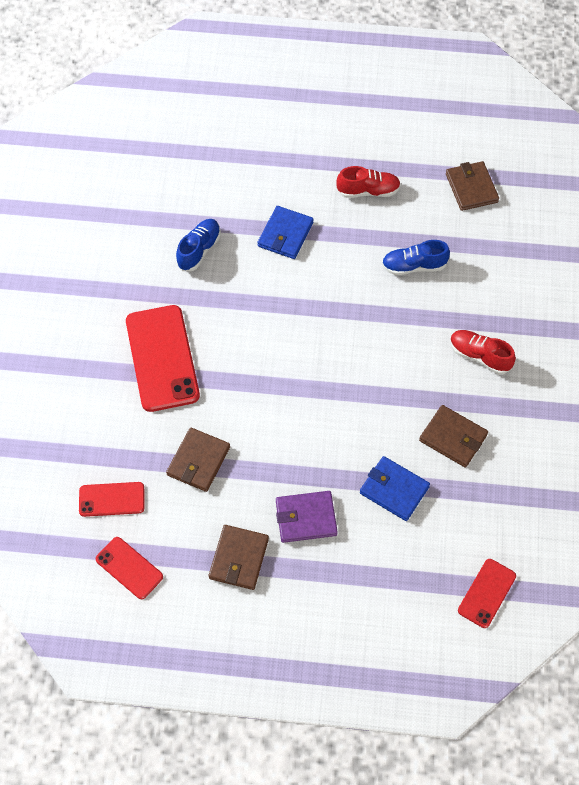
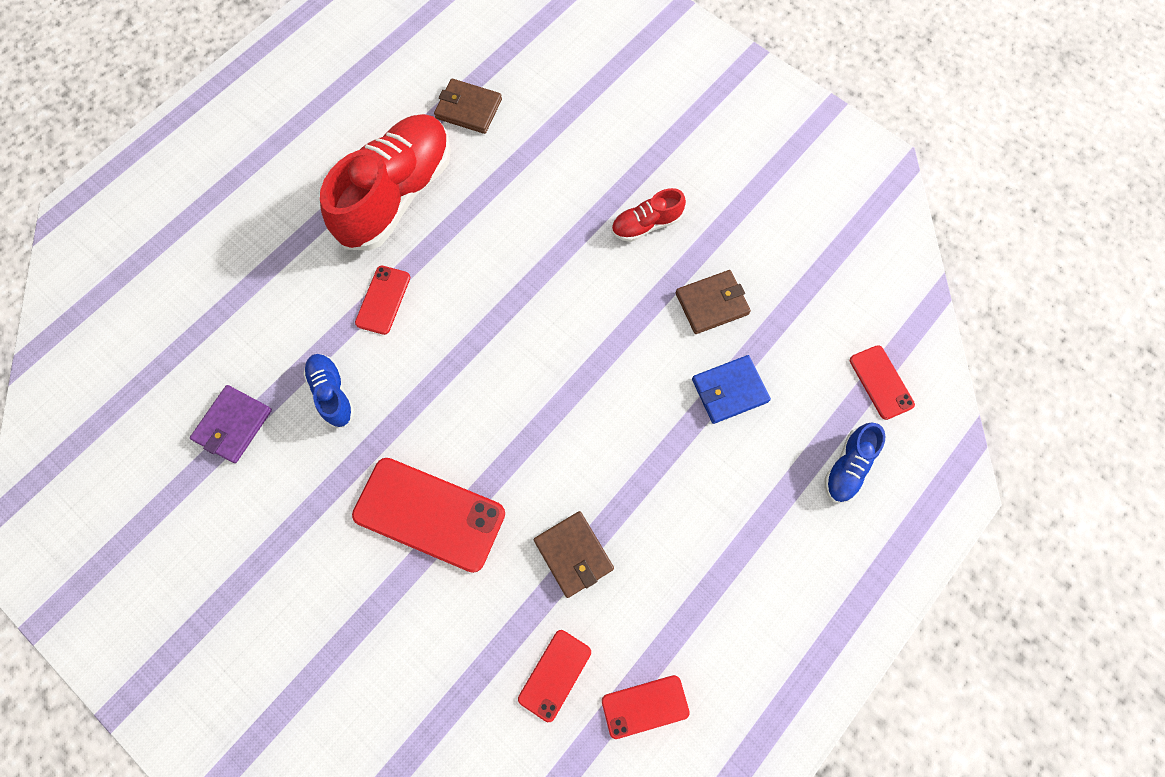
camera: 55 degrees left, 10 degrees up
brown wallet [209,525,269,590] -> none
blue wallet [257,206,314,259] -> red phone [355,266,410,335]
purple wallet [276,491,338,543] -> purple wallet moved to [190,385,272,463]
red shoe [336,166,401,198] -> red shoe [320,114,451,251], size x2.14
blue shoe [382,240,450,275] -> blue shoe moved to [825,423,885,503]

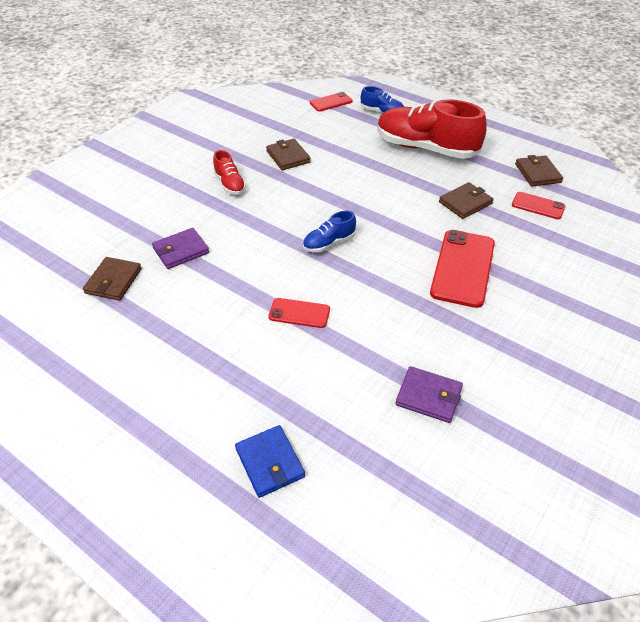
camera: 95 degrees left, 25 degrees down
blue shoe [303,354,355,427] -> blue shoe moved to [303,211,356,253]
red shoe [320,114,451,251] -> red shoe moved to [377,99,487,159]
red phone [602,675,690,739] -> brown wallet [515,155,563,186]
blue wallet [692,355,771,424] -> blue wallet moved to [235,425,305,498]
none -> purple wallet [152,228,209,269]

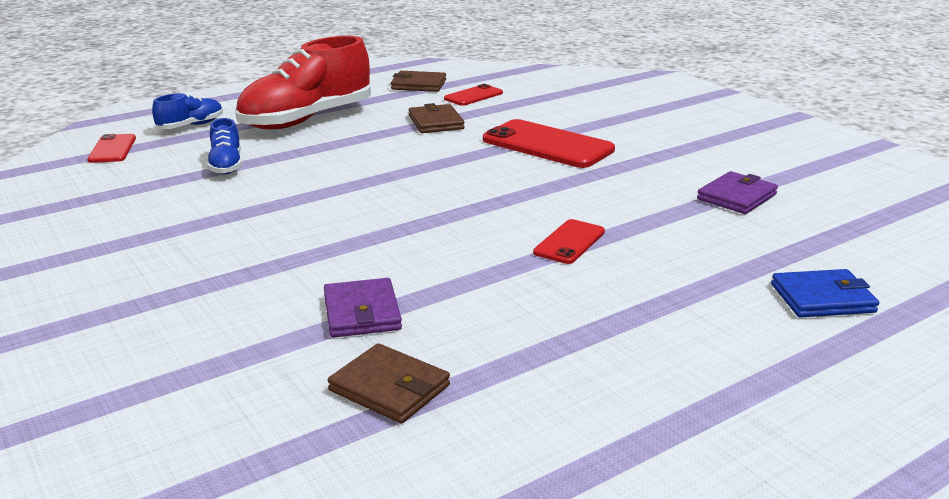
camera: 70 degrees left, 20 degrees down
red shoe [213,150,246,195] -> none
brown wallet [266,139,311,170] -> none
blue shoe [303,211,356,253] -> blue shoe moved to [207,118,242,174]

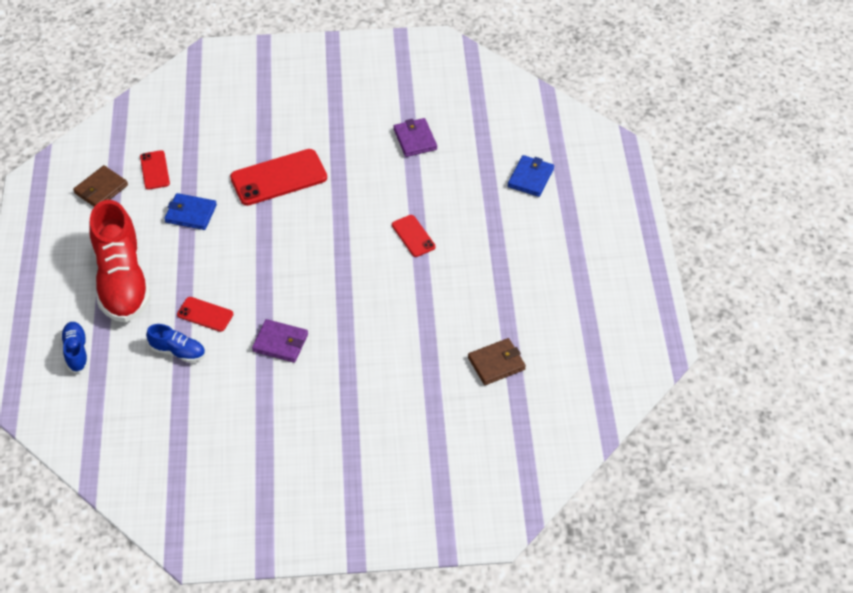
camera: 60 degrees left, 25 degrees up
red phone [87,134,136,163] -> red phone moved to [177,297,234,332]
purple wallet [324,278,402,338] -> purple wallet moved to [252,319,308,363]
brown wallet [409,103,465,133] -> blue wallet [164,193,217,230]

